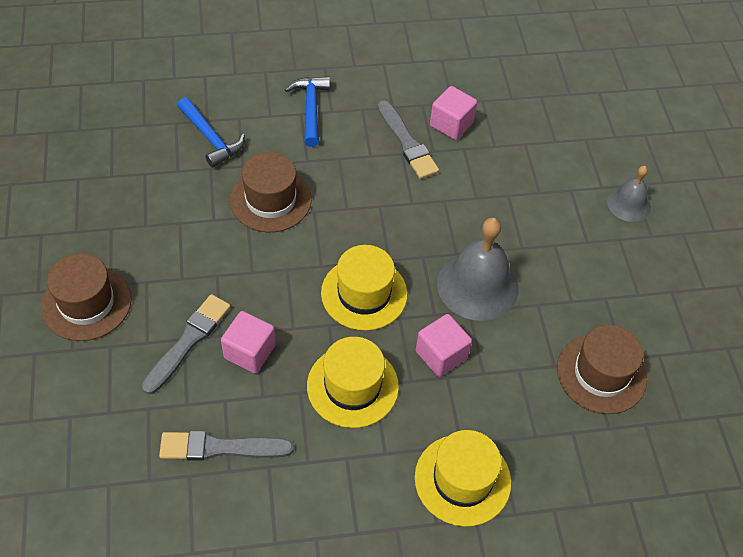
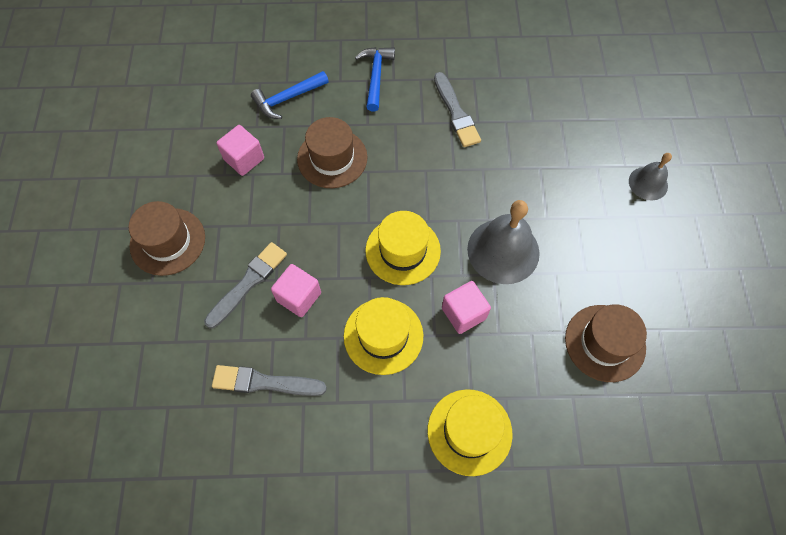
camera: 10 degrees right, 10 degrees up
blue hammer [177,97,245,168] -> blue hammer turned 90 degrees clockwise [251,71,329,119]
pink cube [430,86,477,140] -> pink cube moved to [216,125,264,176]

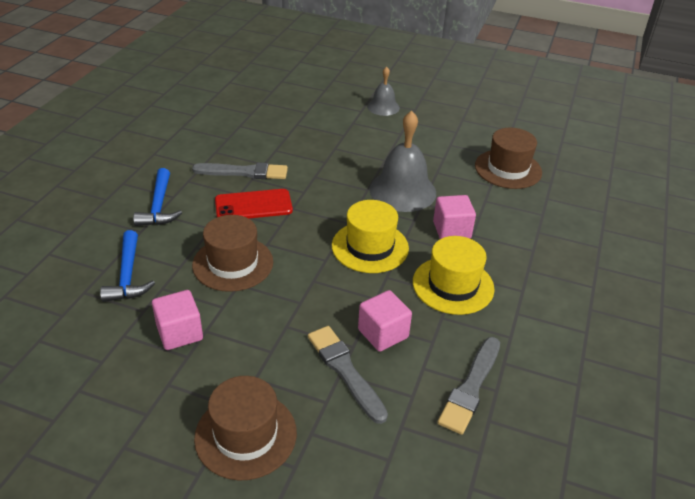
camera: 70 degrees left, 25 degrees down
blue hammer [355,47,395,112] -> blue hammer turned 120 degrees counterclockwise [133,168,182,226]
yellow hat [427,389,513,476] -> none
none -> red phone [215,189,293,219]

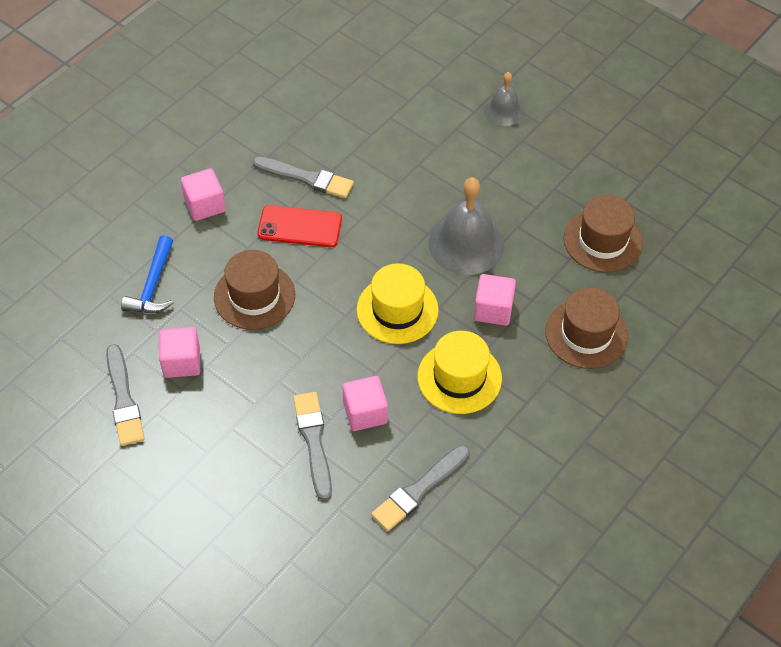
camera: 20 degrees right, 15 degrees up
blue hammer [133,168,182,226] -> pink cube [181,168,226,221]
brown hat [194,376,297,481] -> brown hat moved to [545,287,628,369]
none -> grey brush [106,344,145,446]

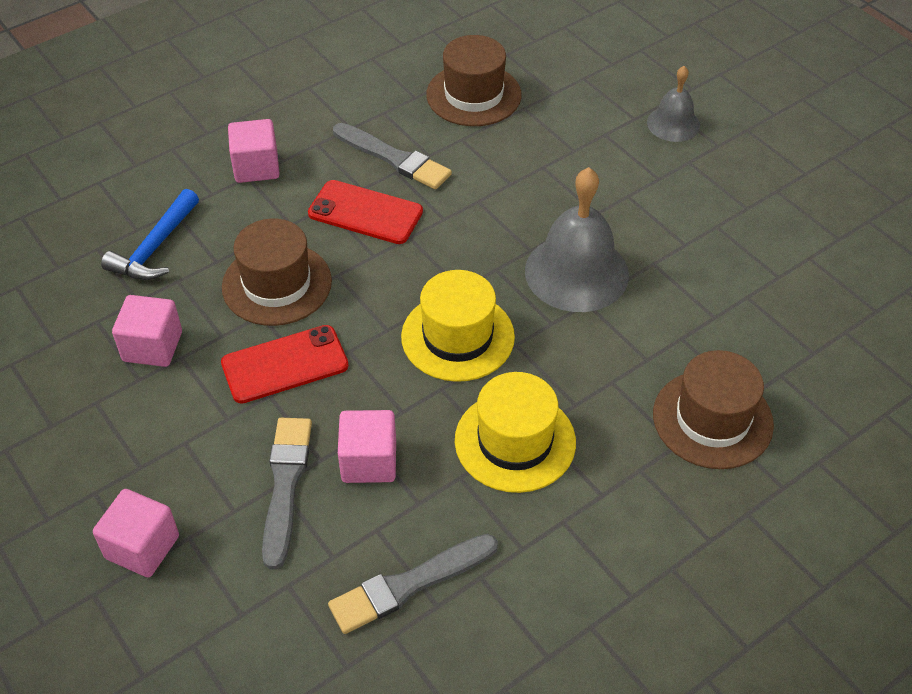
camera: 15 degrees right, 5 degrees down
grey brush [106,344,145,446] -> none
pink cube [474,274,516,326] -> pink cube moved to [93,489,179,578]
brown hat [564,195,643,273] -> brown hat moved to [426,35,522,126]
none -> red phone [221,325,349,404]

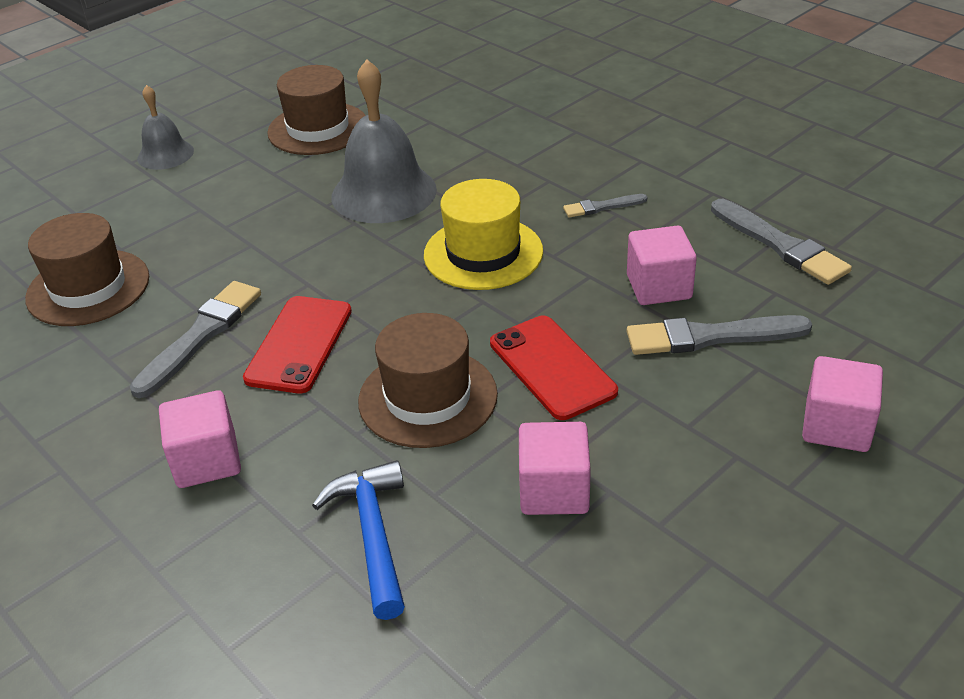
camera: 95 degrees left, 10 degrees down
blue hammer [101,189,199,280] -> blue hammer turned 120 degrees counterclockwise [312,460,405,620]
yellow hat [455,372,576,493] -> grey brush [563,194,647,218]
brown hat [653,350,774,469] -> brown hat moved to [267,65,366,155]

